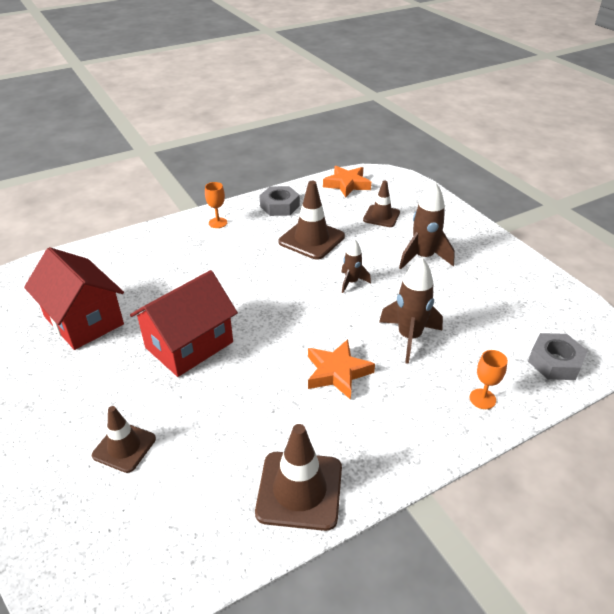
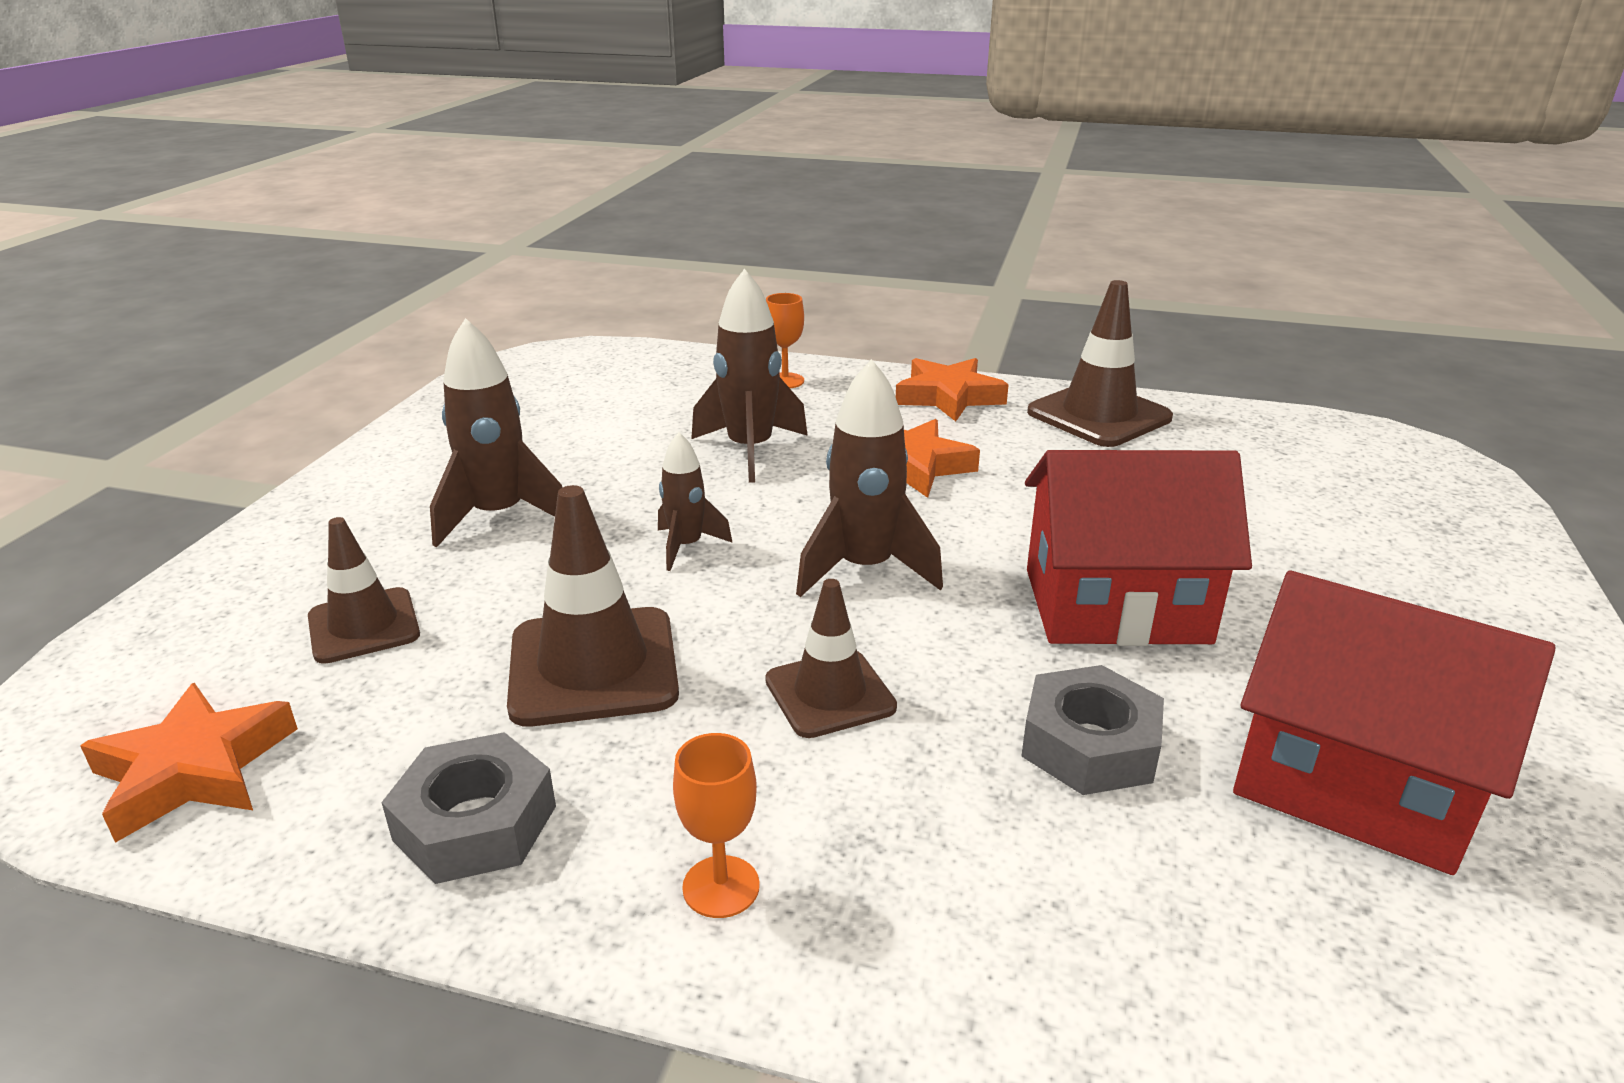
camera: 135 degrees left, 10 degrees down
red house [24,247,124,350] -> red house turned 60 degrees counterclockwise [1233,571,1555,875]
brown traffic cone [92,406,156,473] -> brown traffic cone moved to [765,579,897,738]
grey nut [528,333,588,380] -> grey nut moved to [1021,665,1164,795]
none -> brown rocket [796,359,943,597]
none -> orange star [896,358,1009,422]

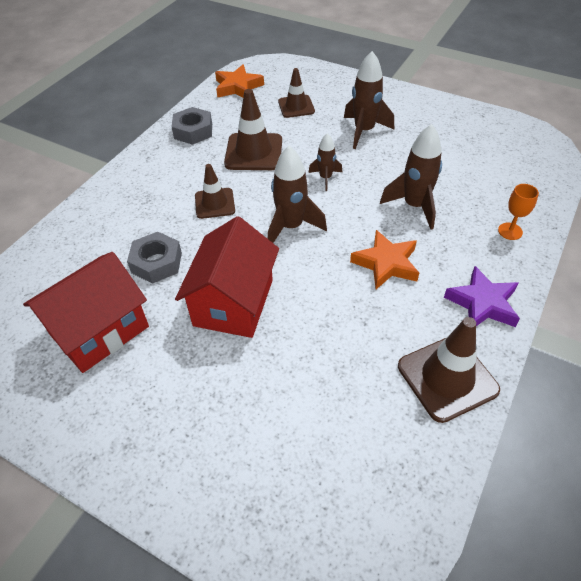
camera: 105 degrees right, 20 degrees up
orange goblet [673,733,760,918] -> none
orange star [896,358,1009,422] -> purple star [444,266,520,327]

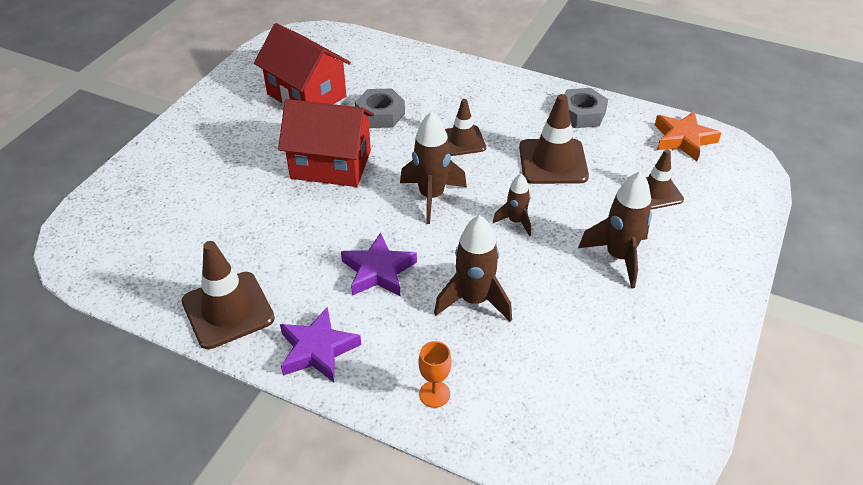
camera: 85 degrees right, 5 degrees down
orange star [350,230,419,289] -> purple star [341,232,417,296]

